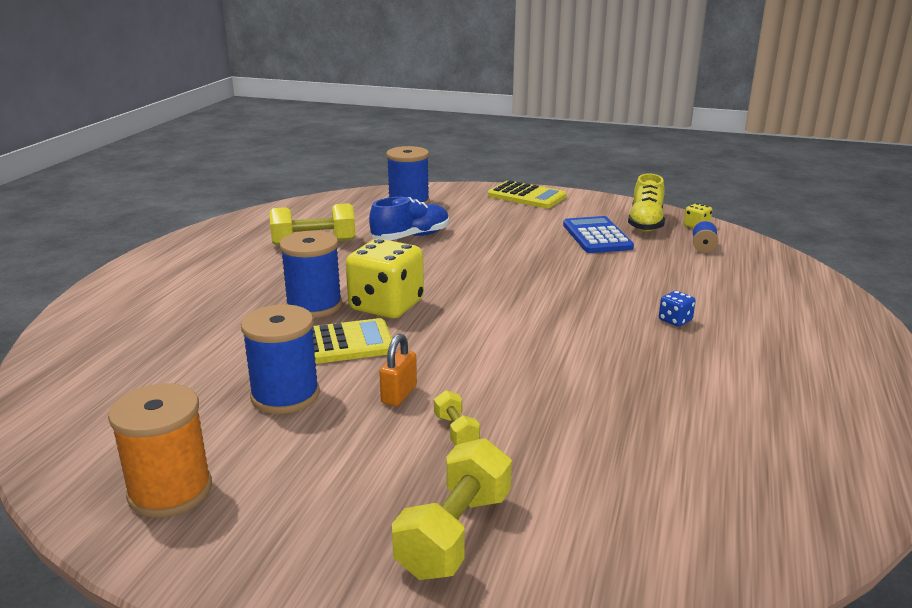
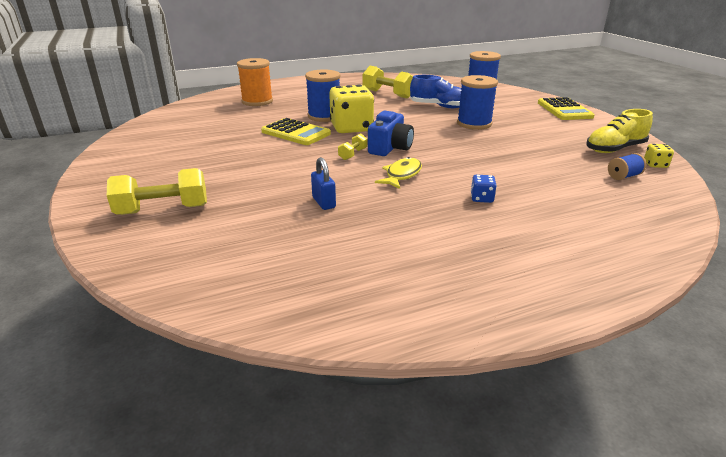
camera: 50 degrees right, 5 degrees up
orange spool [108,383,212,518] -> orange spool moved to [237,58,273,106]
blue spool [241,305,320,414] -> blue spool moved to [457,75,498,130]
orange padlock [379,334,417,406] -> none
yellow dumbbell [434,390,480,445] -> yellow dumbbell moved to [338,133,367,160]
blue calculator [563,216,634,253] -> none
none -> blue padlock [311,157,336,210]
none -> blue camera [368,110,414,156]
none -> yellow fish [375,157,422,189]

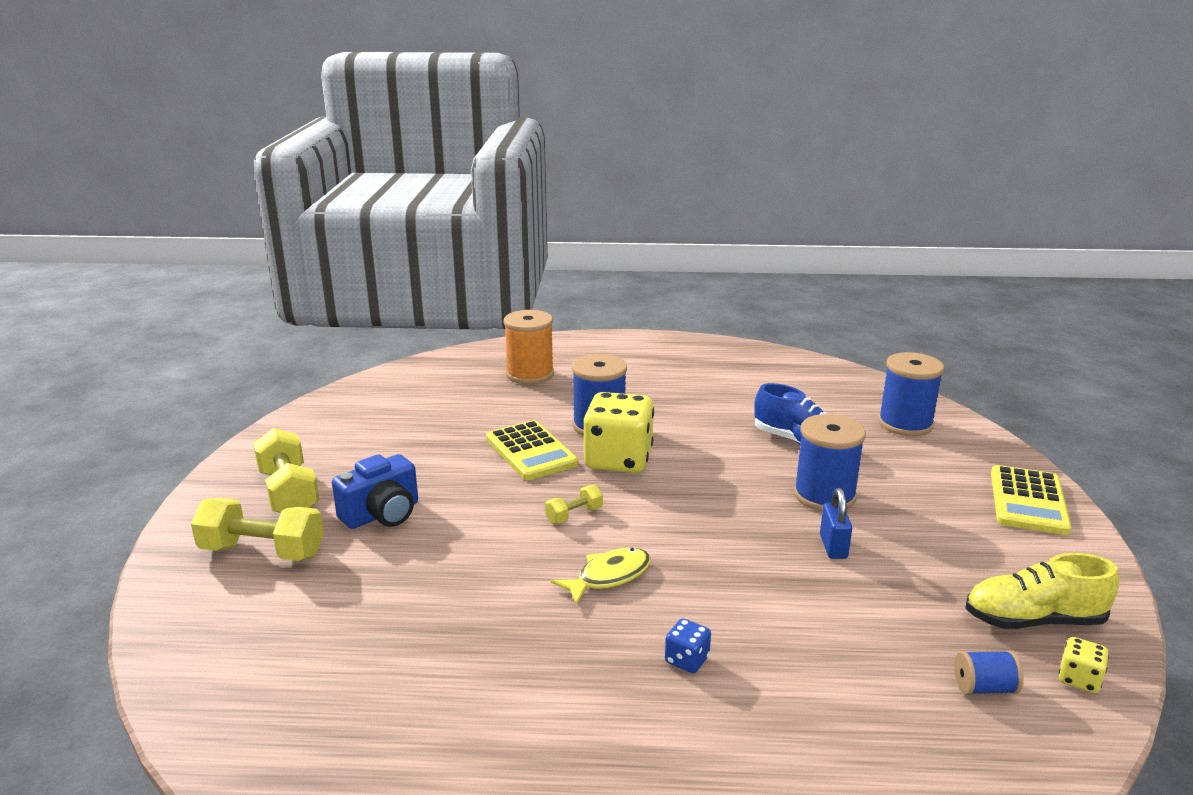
camera: 25 degrees right, 5 degrees down
blue padlock [311,157,336,210] -> blue padlock moved to [820,488,852,559]
yellow dumbbell [363,66,413,98] -> yellow dumbbell moved to [253,428,320,513]
blue camera [368,110,414,156] -> blue camera moved to [332,454,418,529]

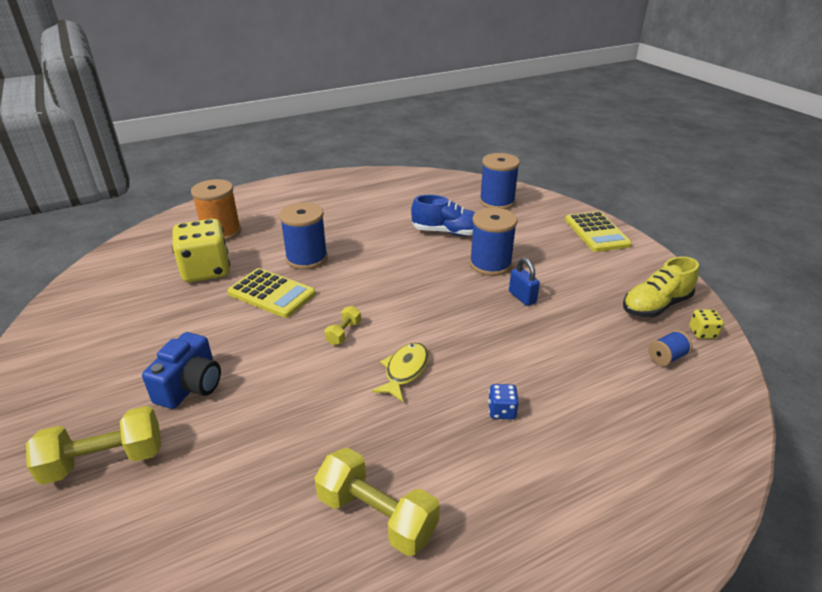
camera: 30 degrees left, 10 degrees up
yellow dumbbell [253,428,320,513] -> yellow dumbbell moved to [314,448,440,556]
yellow dice [583,392,654,473] -> yellow dice moved to [172,219,230,282]

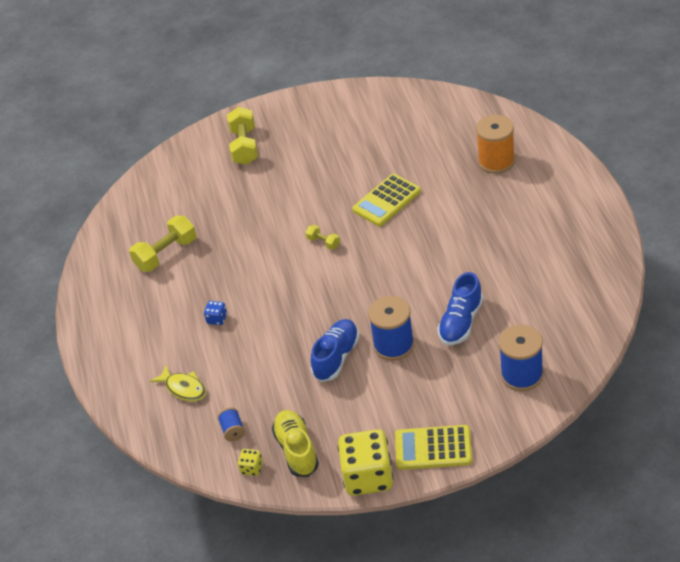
camera: 110 degrees right, 10 degrees up
blue camera [142,332,221,409] -> none
yellow dice [172,219,230,282] -> yellow dice moved to [338,429,394,496]
blue spool [279,202,328,270] -> none
yellow fish [372,343,429,402] -> yellow fish moved to [150,365,206,401]
blue padlock [509,258,540,306] -> blue shoe [311,319,359,382]

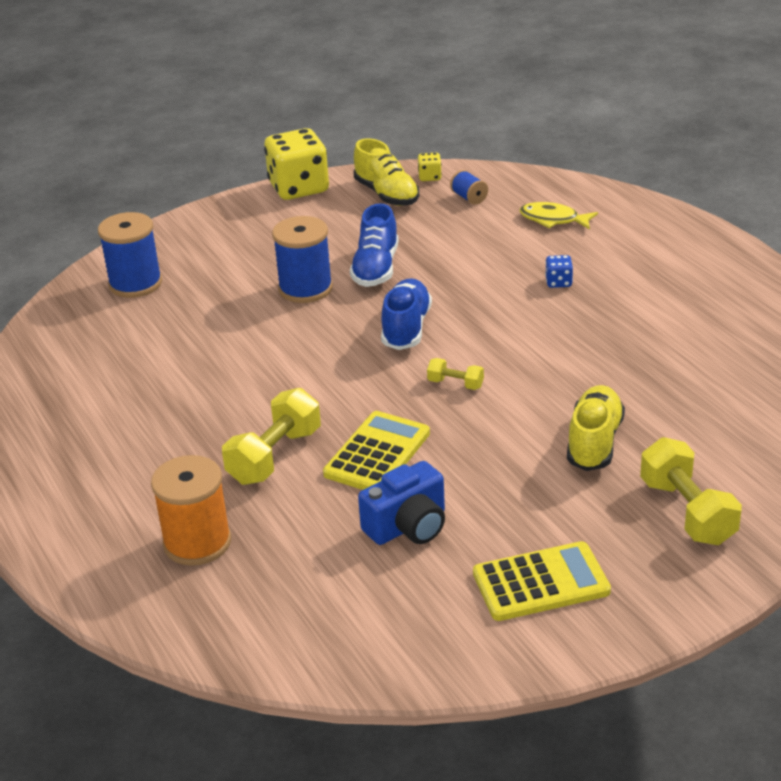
camera: 160 degrees right, 10 degrees down
yellow dumbbell [129,216,197,272] -> yellow dumbbell moved to [222,388,321,485]
yellow calculator [395,425,472,470] -> yellow calculator moved to [473,541,611,621]
blue shoe [438,272,483,345] -> blue shoe moved to [381,278,432,350]
none -> blue camera [358,461,445,545]
none -> yellow shoe [567,385,625,471]

